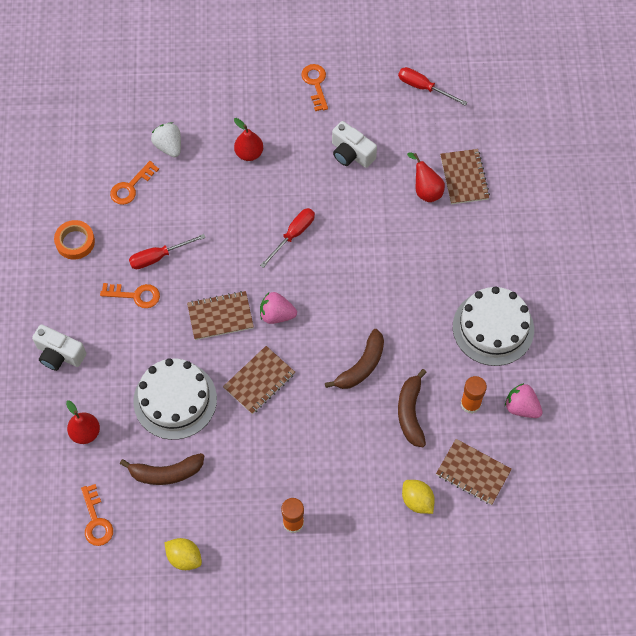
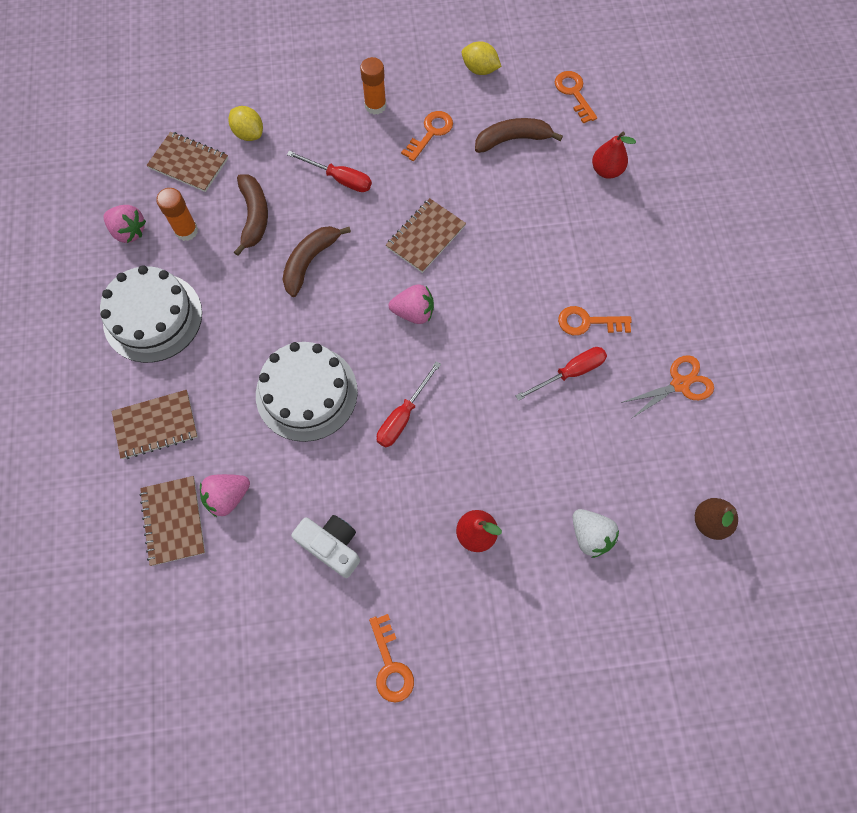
camera: 175 degrees right, 5 degrees up
white camera [32,324,86,371] -> none
orange tape [54,220,95,260] -> orange scissors [621,355,714,419]
orange key [110,161,159,205] -> orange key moved to [401,111,453,161]
white cake [133,358,217,440] -> white cake moved to [256,342,358,442]
brown notebook [187,291,254,340] -> brown notebook moved to [112,390,198,459]
red screwdriver [398,67,468,106] -> red screwdriver moved to [287,151,372,192]
red pear [407,152,445,202] -> pink strawberry [200,474,250,517]
none -> brown pear [695,498,738,540]

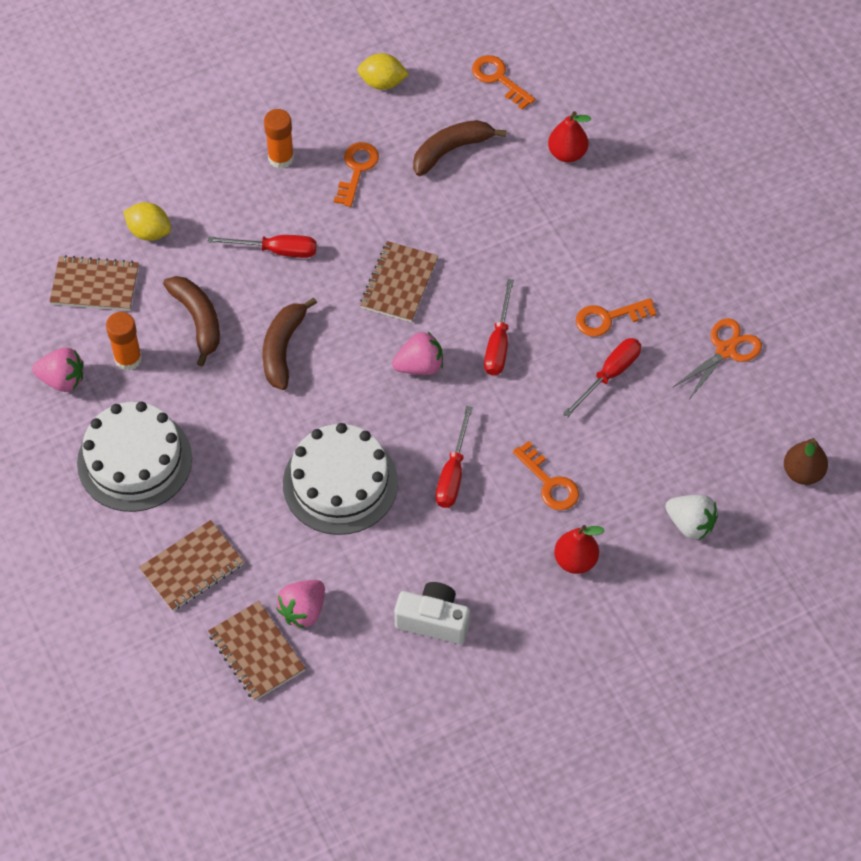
camera: 20 degrees left, 10 degrees down
orange key [369,614,414,703] -> orange key moved to [513,441,579,510]
none -> red screwdriver [484,279,514,376]

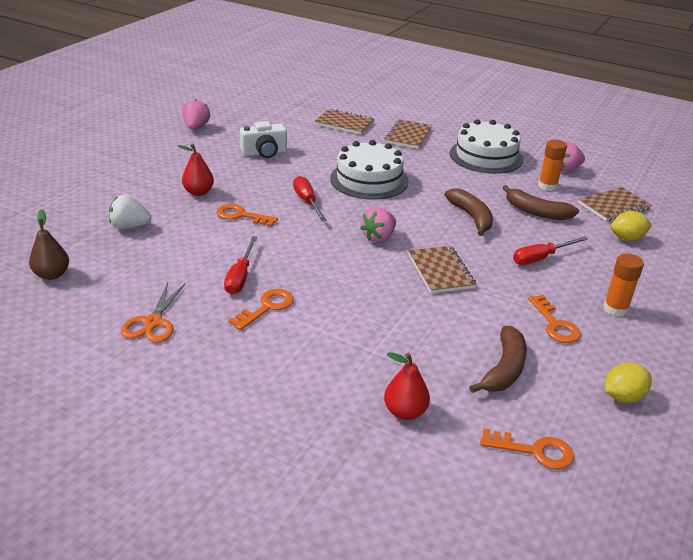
camera: 145 degrees right, 25 degrees down
pink strawberry [276,580,325,628] -> pink strawberry moved to [182,99,210,130]
red screwdriver [484,279,514,376] -> none

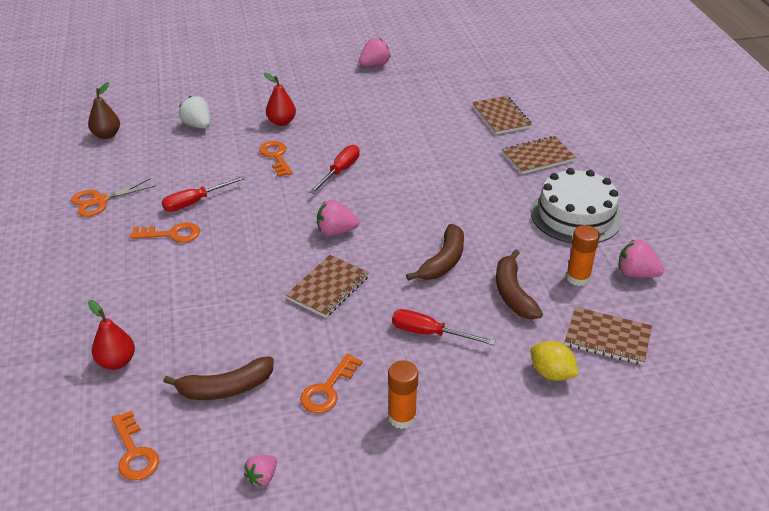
camera: 50 degrees right, 5 degrees up
white camera [240,121,287,158] -> none
white cake [330,140,408,200] -> none
yellow lemon [605,362,652,403] -> pink strawberry [244,455,277,487]

